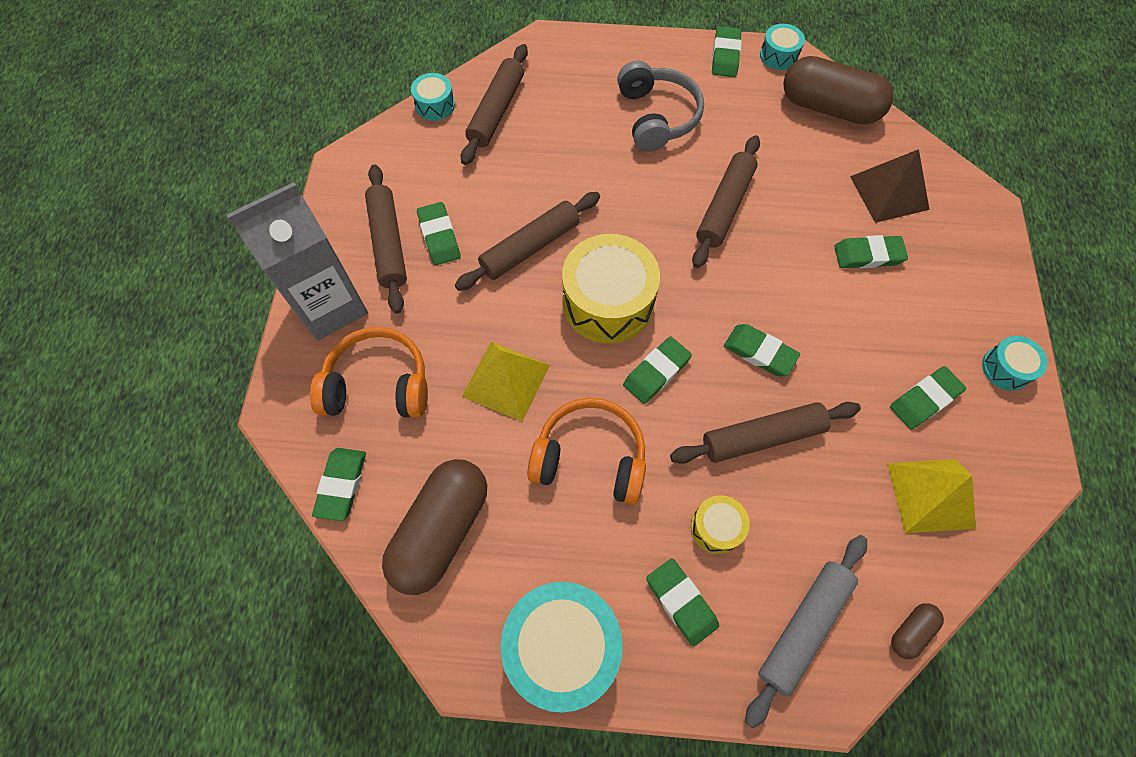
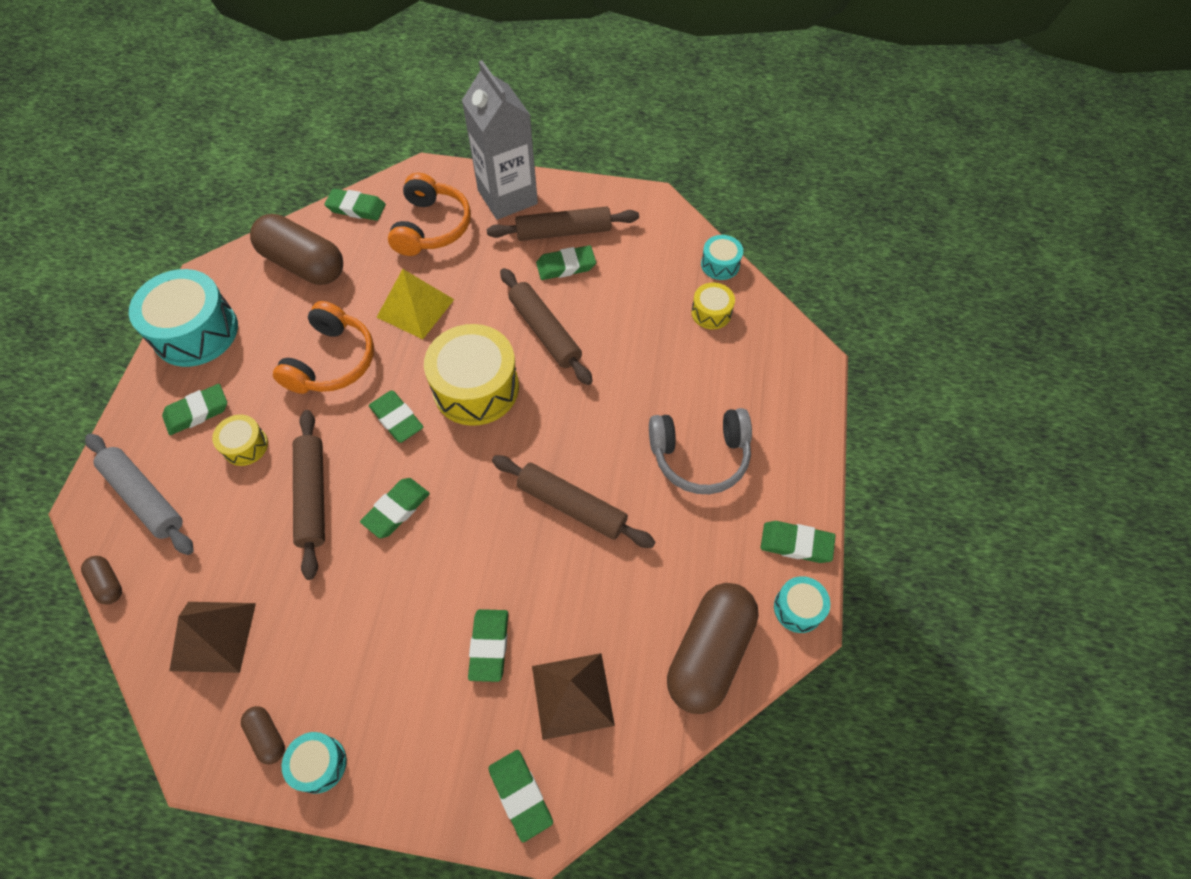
camera: 95 degrees right, 5 degrees down
brown rolling pin [461,44,528,165] -> yellow drum [691,282,735,329]
yellow pyramid [887,459,976,533] -> brown pyramid [169,602,256,673]
green eraser [890,366,966,429] -> green eraser moved to [488,750,553,842]
none -> brown capsule [241,706,285,764]

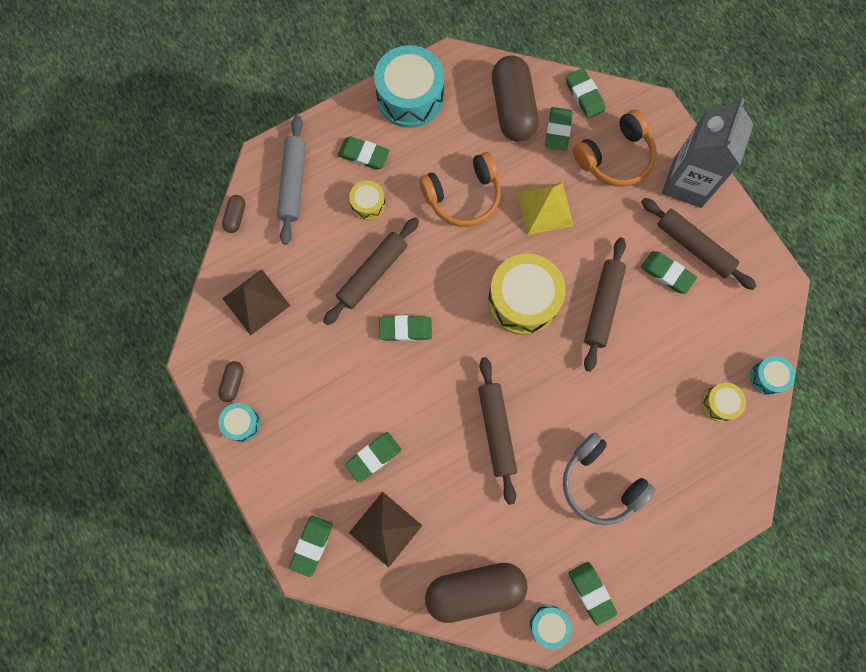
camera: 50 degrees right, 15 degrees up
green eraser [369,391,423,443] -> green eraser moved to [545,107,573,150]

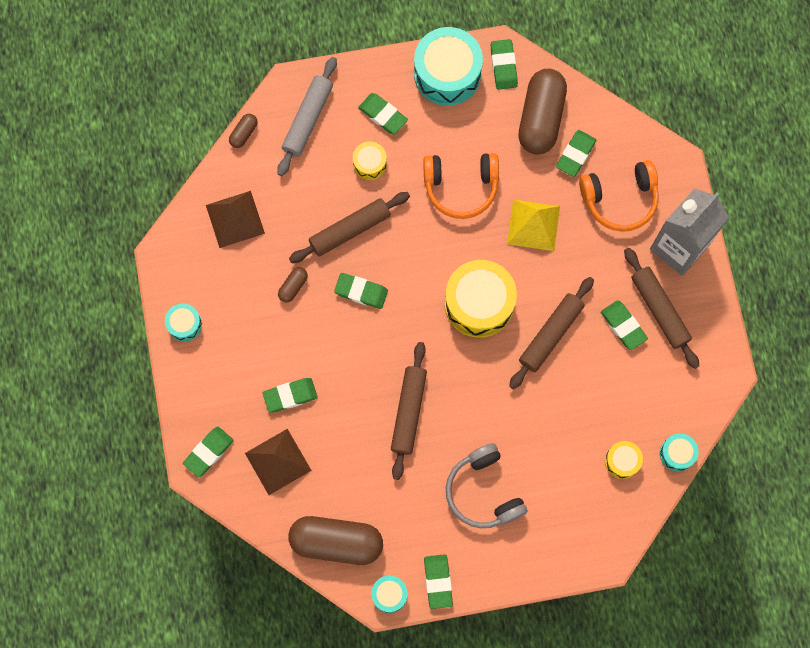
camera: 20 degrees right, 0 degrees up
brown capsule [218,361,244,402] -> brown capsule moved to [278,267,308,303]
green eraser [566,68,605,119] -> green eraser moved to [491,39,518,90]

